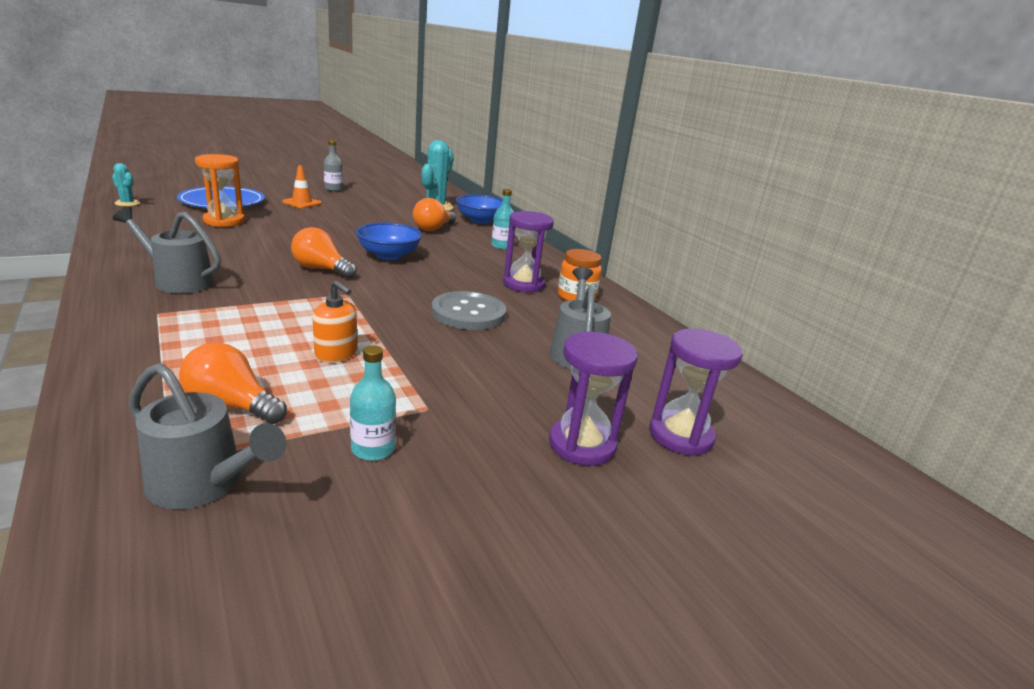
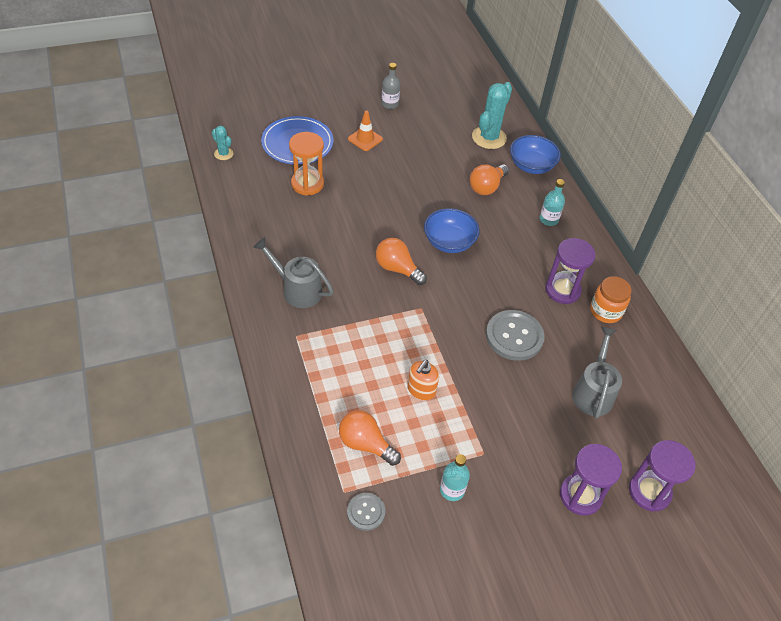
camera: 10 degrees right, 25 degrees up
grey watering can [129,363,286,509] -> grey button [347,493,385,531]
orange soap dispenser [313,280,357,362] -> orange soap dispenser turned 75 degrees clockwise [407,360,439,400]

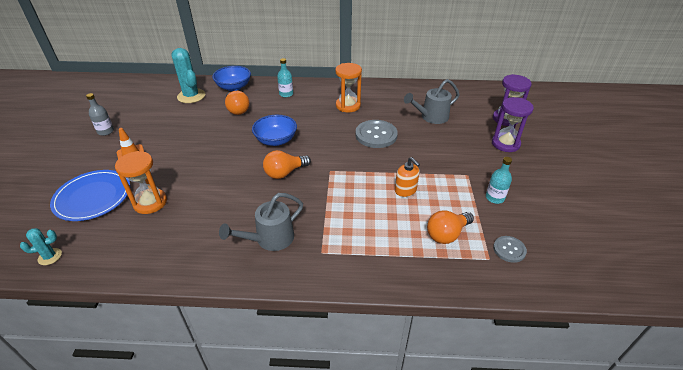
camera: 65 degrees left, 10 degrees down
purple hourglass [545,238,596,304] -> orange hourglass [335,63,362,112]
grey watering can [572,327,622,419] -> grey watering can turned 60 degrees counterclockwise [404,79,460,124]
orange jar [590,276,632,323] -> none

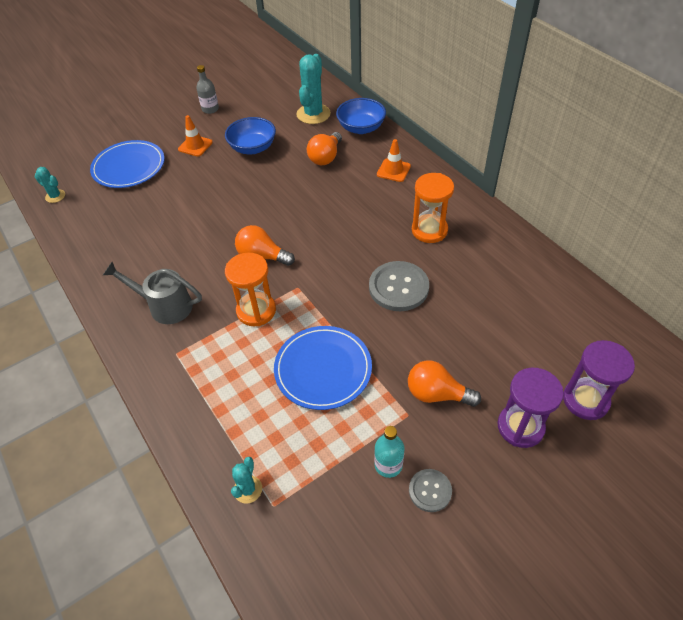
camera: 55 degrees right, 10 degrees up
orange hourglass [115,151,167,214] -> orange hourglass moved to [225,253,276,326]
blue bowl [252,115,297,146] -> blue bowl moved to [225,117,276,154]
turquoise bottle [277,58,293,97] -> orange traffic cone [377,139,411,182]
orange soap dispenser [395,157,420,197] -> blue plate [274,326,372,410]
grey watering can [404,79,460,124] -> none
orange light bulb [427,210,474,244] -> orange light bulb moved to [408,360,481,407]
grey button [493,236,527,263] -> grey button moved to [409,469,452,512]
none -> turquoise cactus [231,457,262,504]

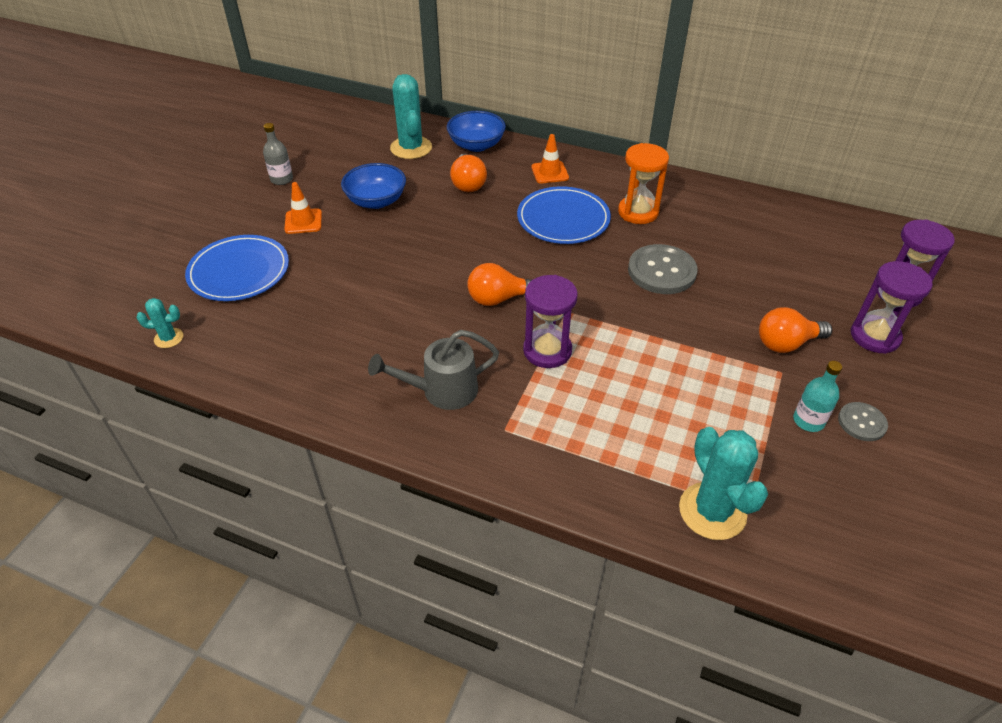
camera: 35 degrees left, 5 degrees down
orange hourglass [225,253,276,326] -> purple hourglass [523,275,578,368]
turquoise cactus [231,457,262,504] -> turquoise cactus [679,427,768,540], size x1.93
blue plate [274,326,372,410] -> blue plate moved to [517,186,611,244]

